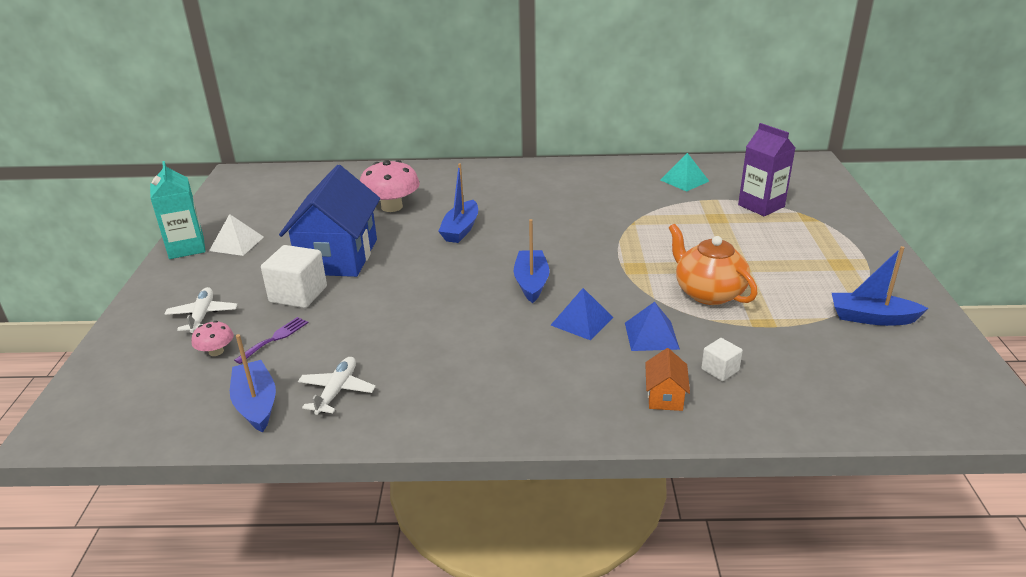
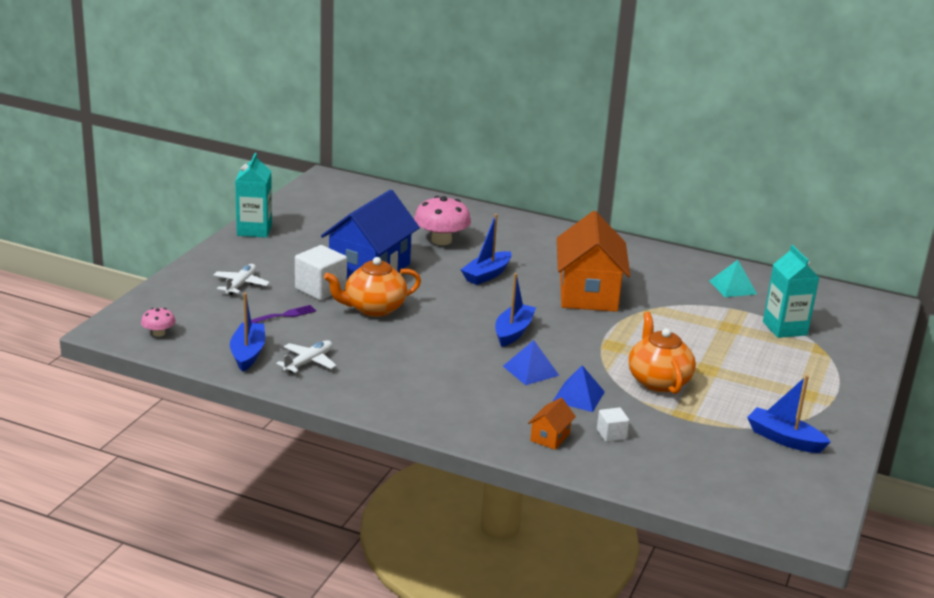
camera: 20 degrees right, 5 degrees down
pink mushroom [192,321,234,356] -> pink mushroom moved to [141,308,176,337]
white pyramid [209,214,264,256] -> none
purple carton [738,123,795,216] -> turquoise carton [763,245,820,338]
none -> orange teapot [324,257,421,317]
none -> orange house [557,211,631,312]

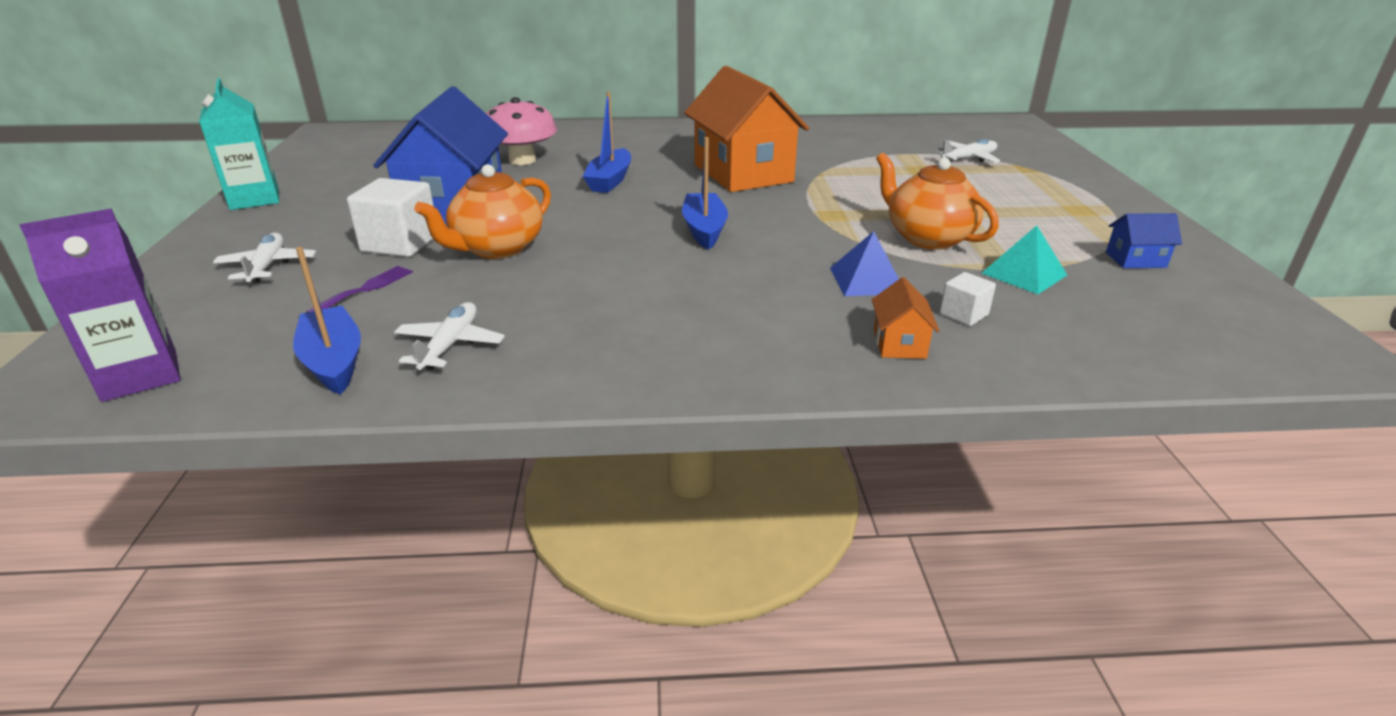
camera: 25 degrees left, 5 degrees up
pink mushroom [141,308,176,337] -> purple carton [19,208,180,402]
blue pyramid [503,340,559,385] -> none
turquoise pyramid [710,260,757,297] -> turquoise pyramid moved to [982,225,1067,294]
blue boat [747,375,831,453] -> blue house [1106,213,1182,268]
turquoise carton [763,245,820,338] -> white plane [934,139,1000,163]

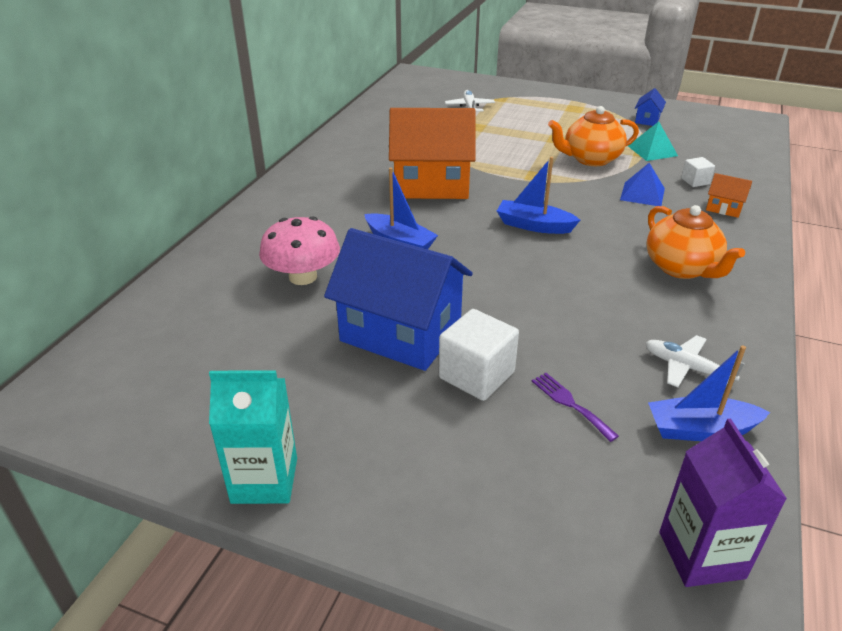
camera: 65 degrees left, 5 degrees up
white plane [213,233,316,284] -> none
orange teapot [414,164,551,259] -> orange teapot moved to [646,205,745,279]

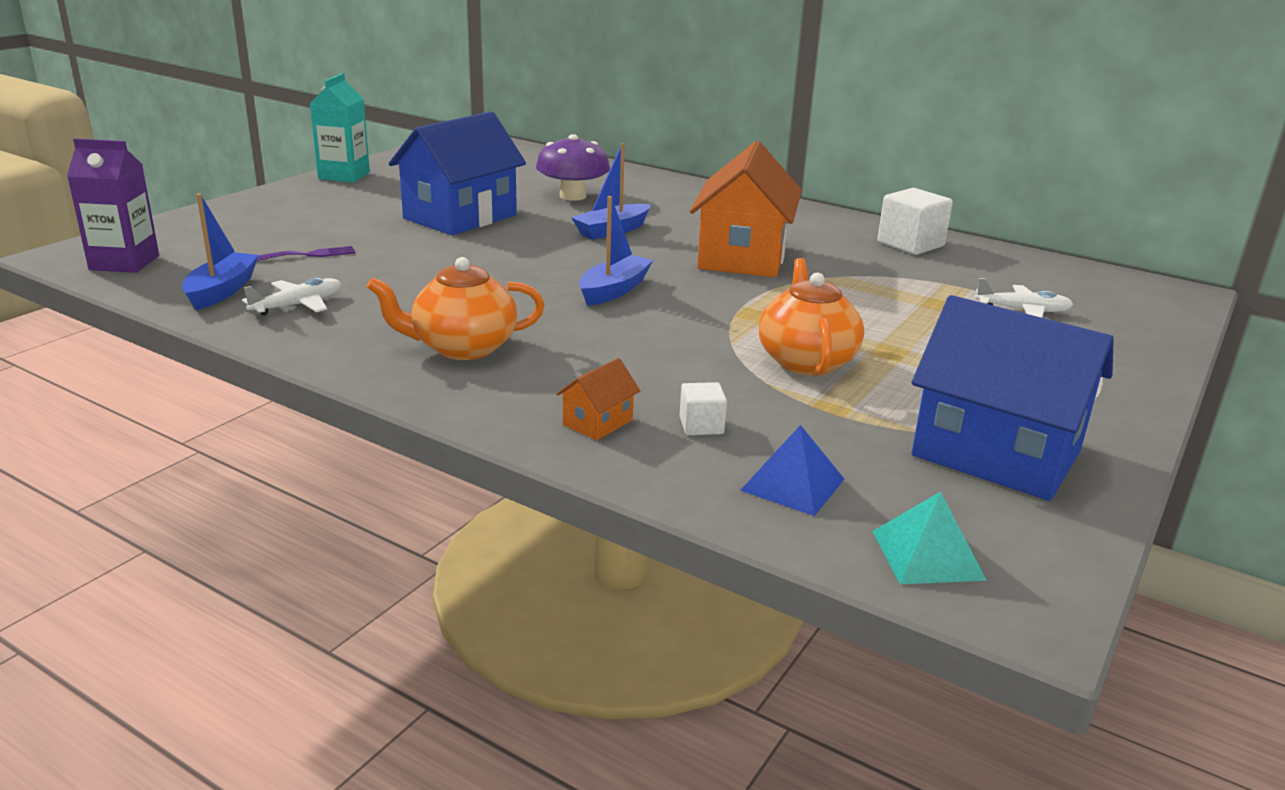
camera: 100 degrees right, 10 degrees down
pink mushroom [259,216,340,285] -> purple mushroom [536,134,610,201]
white cube [439,309,519,401] -> white cube moved to [877,188,953,255]
blue pyramid [620,163,665,206] -> blue pyramid moved to [740,425,844,516]
turquoise pyramid [628,122,678,161] -> turquoise pyramid moved to [872,491,987,584]
blue house [635,88,666,126] -> blue house [911,295,1114,501], size x2.41

